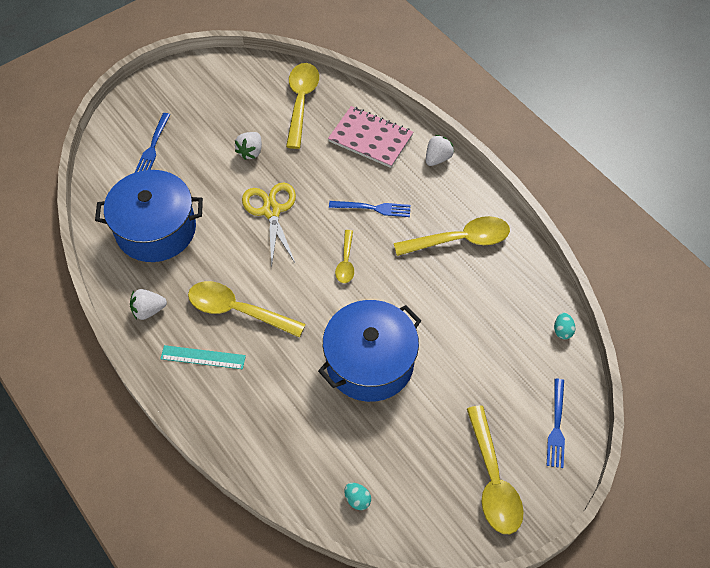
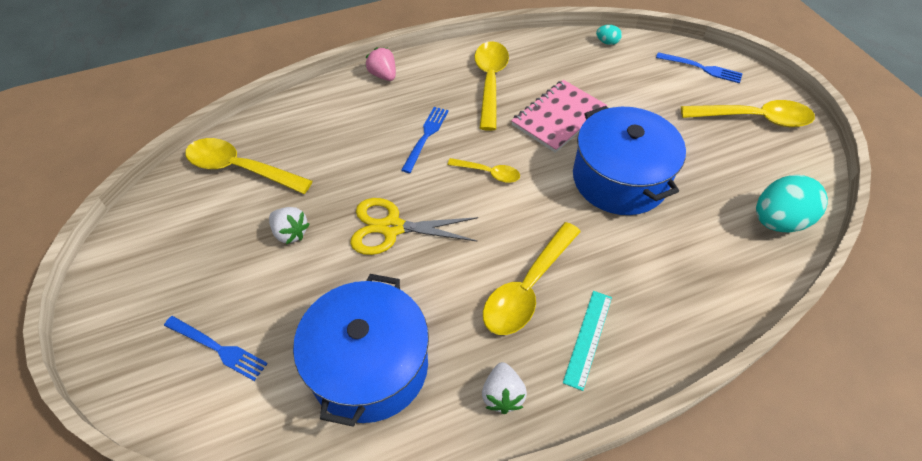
camera: 75 degrees left, 5 degrees down
pink notebook [328,106,413,168] -> pink notebook moved to [511,80,607,153]
turquoise egg [345,483,371,510] -> turquoise egg [756,175,828,232], size x2.26
white strawberry [426,135,454,166] -> pink strawberry [366,47,396,81]

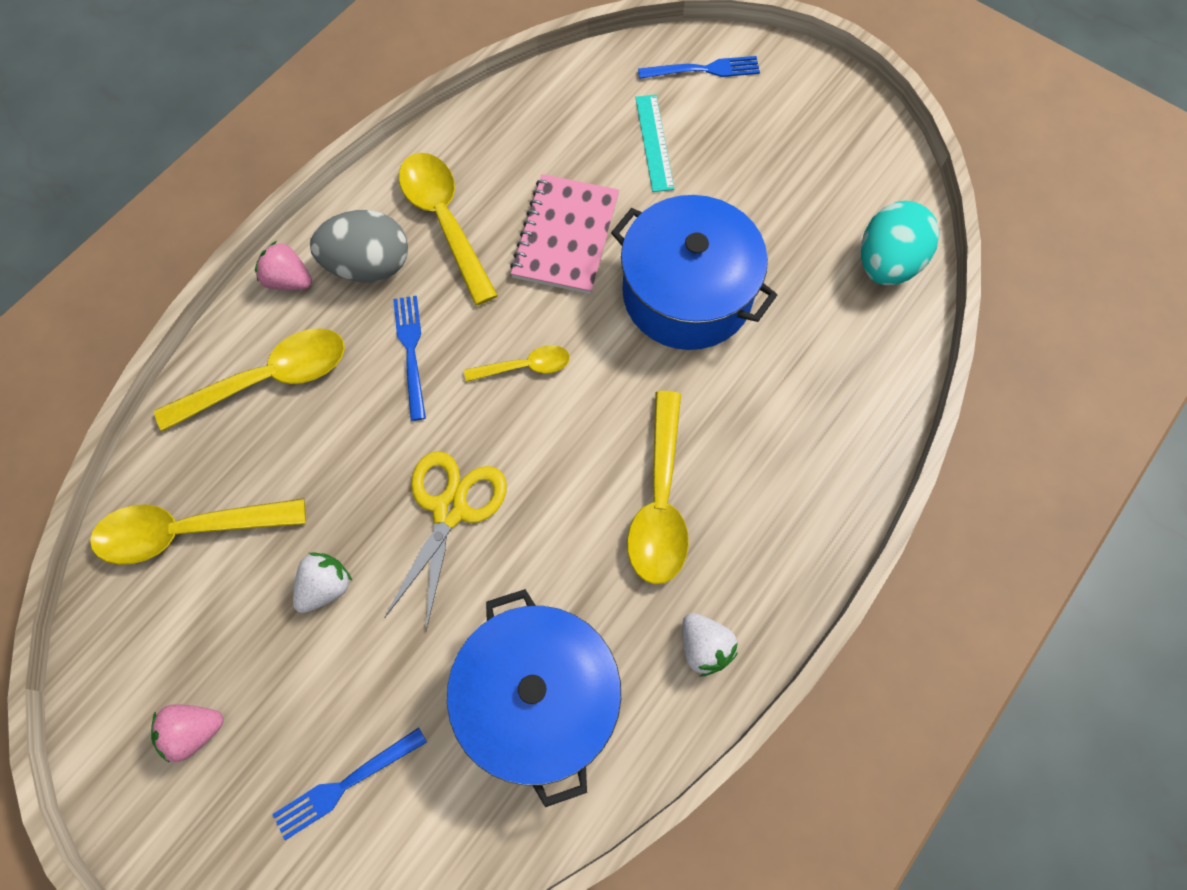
camera: 30 degrees left, 15 degrees up
blue fork [164,316,268,381] -> blue fork turned 150 degrees clockwise [272,727,427,840]
white strawberry [269,207,310,244] -> white strawberry turned 60 degrees counterclockwise [293,553,352,613]
yellow scissors [350,198,478,255] -> yellow scissors turned 135 degrees clockwise [384,451,507,630]
turquoise ruler [563,291,612,391] -> turquoise ruler moved to [635,95,674,192]
turquoise egg [596,25,622,45] -> none
yellow spoon [681,100,815,127] -> yellow spoon moved to [154,328,345,432]
none -> pink strawberry [151,704,223,763]
none -> grey egg [310,210,408,282]

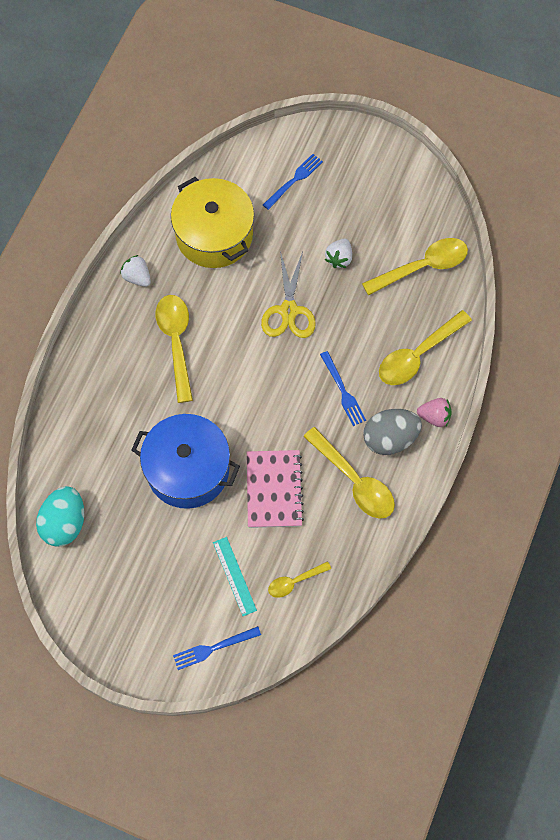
camera: 165 degrees right, 0 degrees up
pink strawberry [151,704,223,763] -> none
blue pot [447,589,621,807] -> yellow pot [171,177,254,268]
yellow spoon [464,345,570,382] -> yellow spoon moved to [268,561,331,598]

